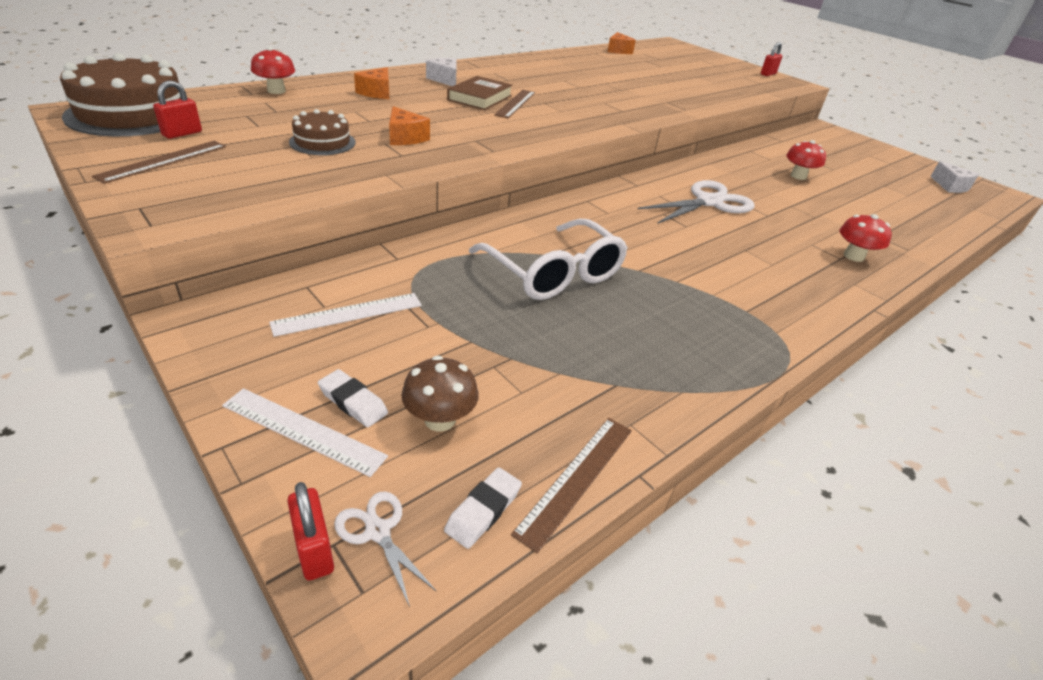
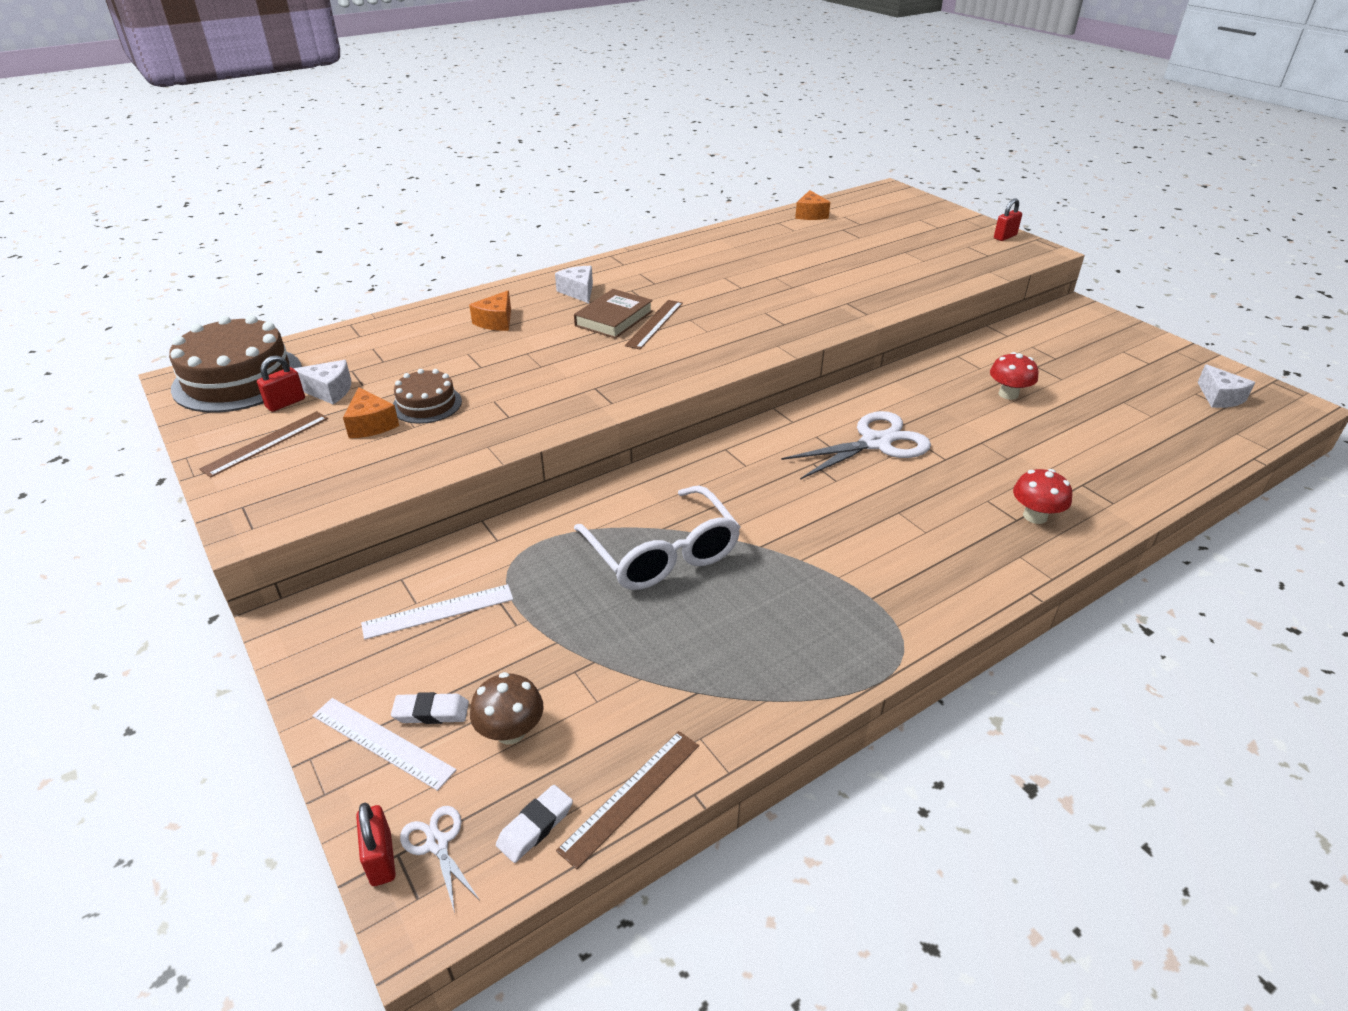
camera: 10 degrees right, 0 degrees up
red mushroom [251,47,295,94] -> none
white eraser [318,369,388,427] -> white eraser turned 45 degrees counterclockwise [391,692,469,724]
orange cheese [389,106,430,145] -> orange cheese moved to [343,387,399,438]
none -> white cheese [293,360,351,404]

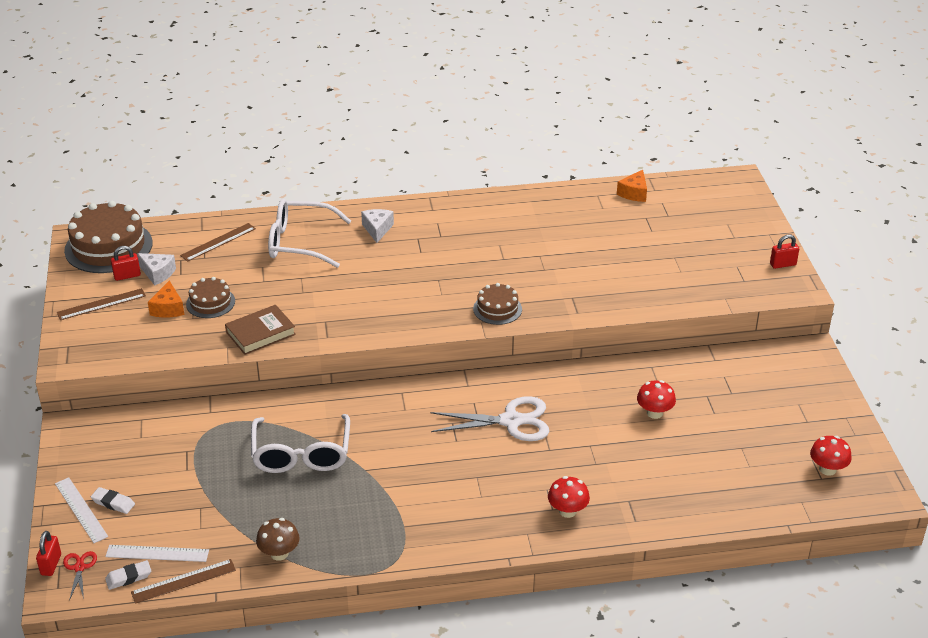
camera: 25 degrees right, 0 degrees up
white ruler [361,584,513,640] -> white ruler moved to [105,545,209,562]
white scissors [400,806,479,913] -> red scissors [63,551,97,601]
orange cheese [469,291,511,331] -> white glasses [268,199,351,268]
brown mushroom [470,672,544,744] -> brown mushroom moved to [256,518,300,561]
brown book [574,289,653,339] -> brown book moved to [225,305,296,355]
brown ruler [625,300,683,349] -> brown ruler moved to [180,223,256,262]
white cheese [1197,364,1255,408] -> red mushroom [810,436,852,476]
none -> brown cake [473,283,522,325]

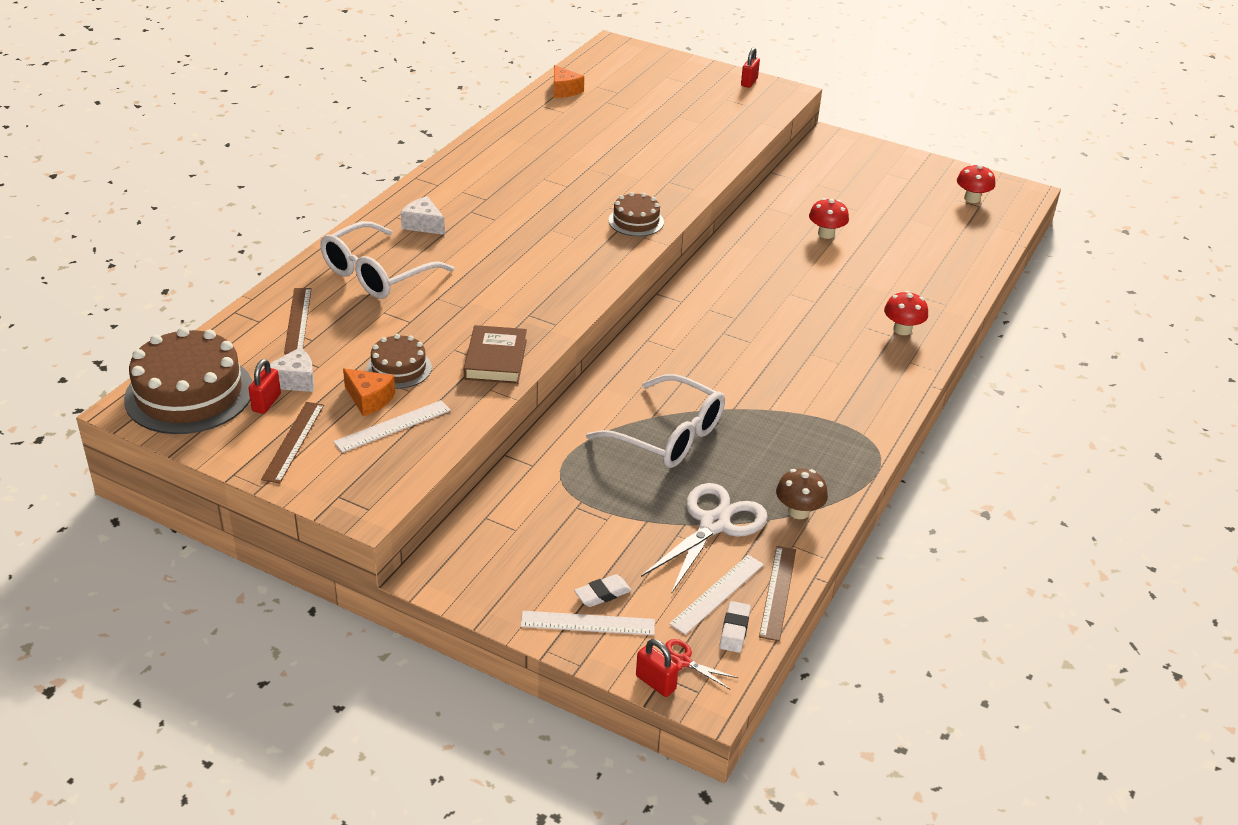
camera: 55 degrees left, 0 degrees up
white scissors [430,396,549,441] -> white scissors moved to [641,483,768,594]
none -> white ruler [333,400,451,453]

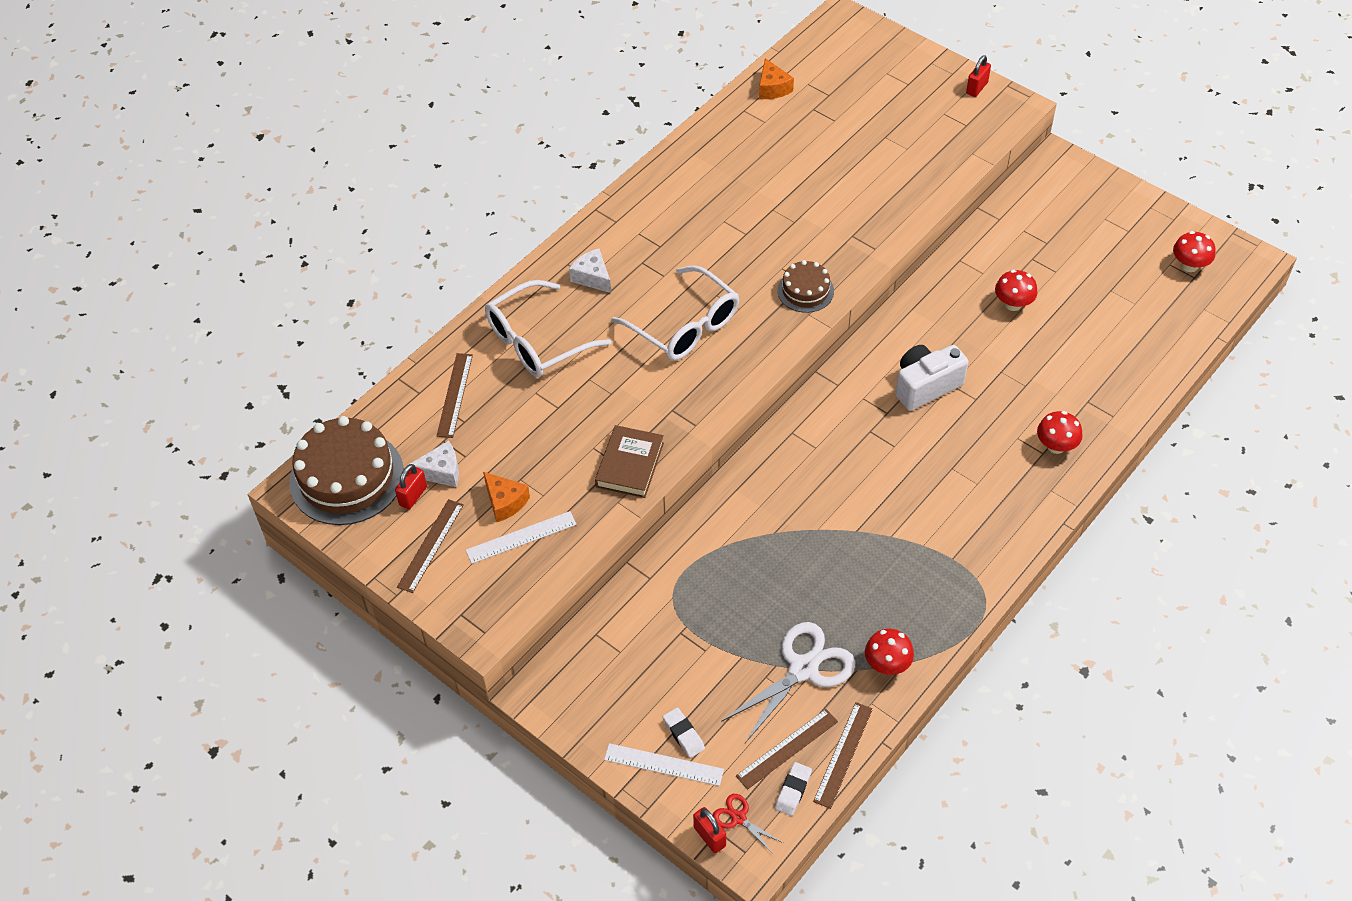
camera: 15 degrees right, 15 degrees up
brown cake [366,334,432,389] -> none
white eraser [574,574,632,607] -> white eraser turned 75 degrees clockwise [663,708,705,758]
white glasses [586,374,725,468] -> white glasses moved to [611,265,739,361]
white ruler [669,555,764,635] -> brown ruler [736,709,838,790]
brown mushroom [776,469,828,519] -> red mushroom [865,629,914,675]
none -> white camera [896,345,968,411]

